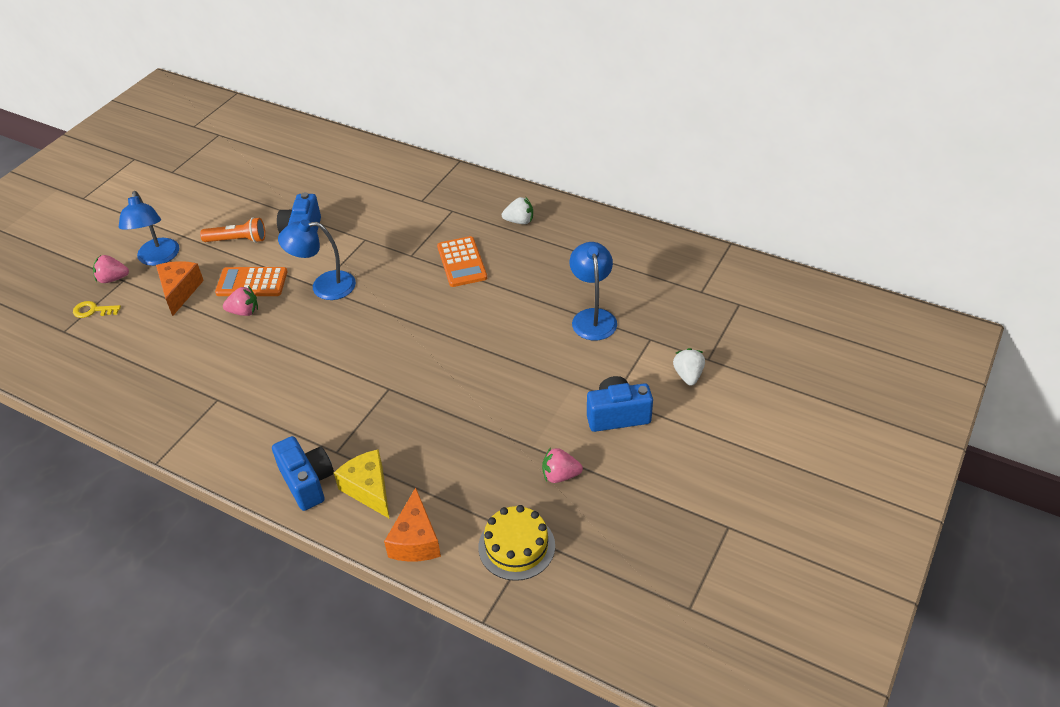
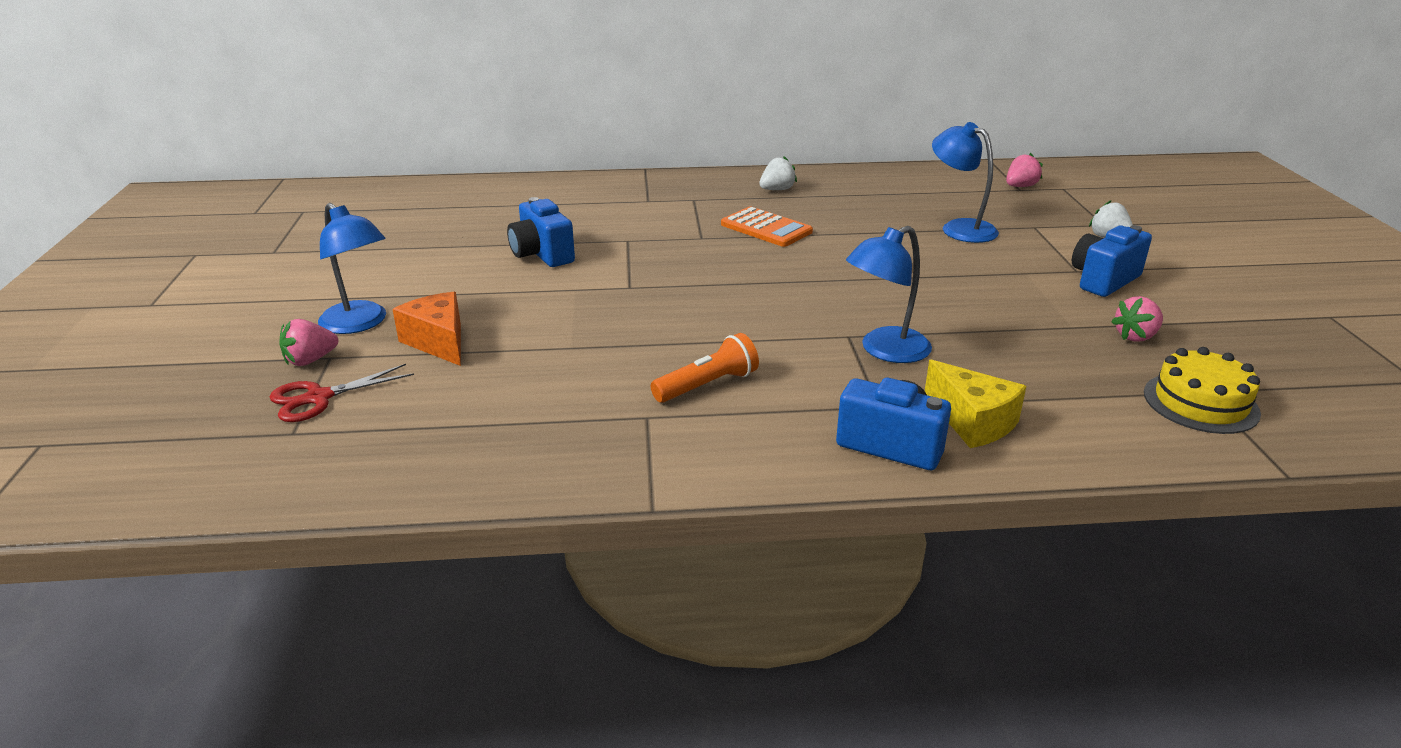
camera: 35 degrees left, 15 degrees down
yellow key [73,301,121,318] -> red scissors [270,364,414,422]
orange flashlight [200,217,265,243] -> orange flashlight moved to [651,333,759,403]
orange calculator [215,267,287,296] -> none
pink strawberry [223,286,258,316] -> pink strawberry moved to [1006,153,1043,187]
blue lamp [278,219,356,300] -> blue lamp moved to [846,226,932,363]
yellow cheese [334,449,389,518] -> yellow cheese turned 150 degrees counterclockwise [925,360,1026,448]
orange cheese [384,487,441,562] -> none

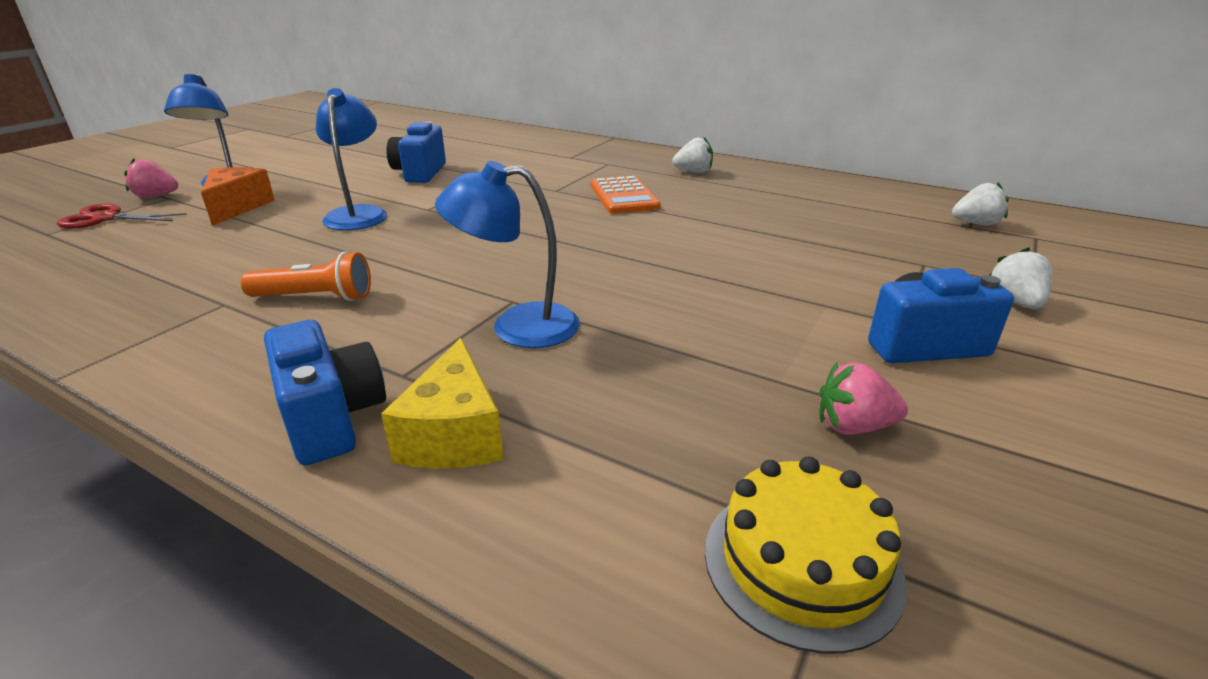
camera: 35 degrees right, 0 degrees up
blue lamp [932,122,999,243] -> blue lamp moved to [316,88,387,230]
pink strawberry [1006,153,1043,187] -> white strawberry [952,182,1009,225]

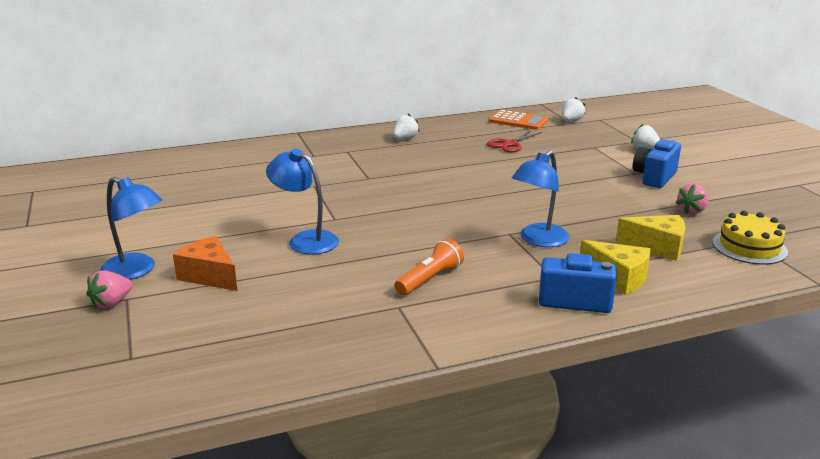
camera: 50 degrees left, 5 degrees down
red scissors [57,204,187,229] -> red scissors moved to [487,130,542,152]
blue camera [386,122,446,183] -> none
orange calculator [591,176,660,214] -> orange calculator moved to [488,110,548,130]
none -> yellow cheese [616,215,685,261]

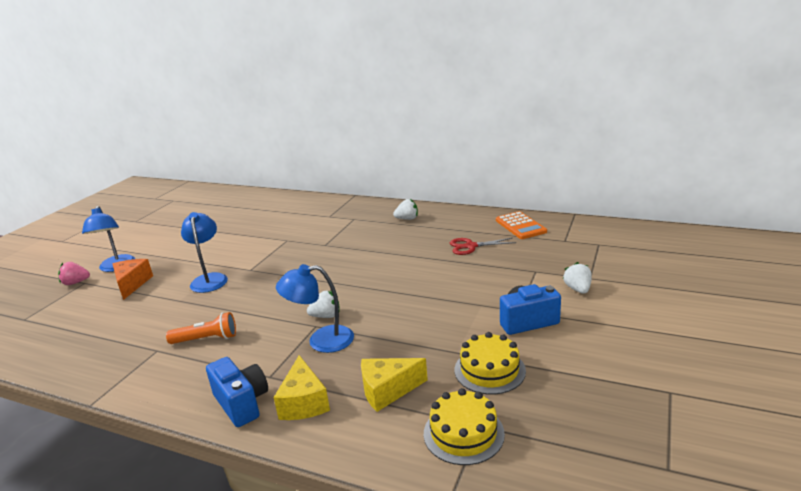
camera: 45 degrees right, 0 degrees up
white strawberry [562,97,585,121] -> white strawberry moved to [307,291,340,318]
yellow cheese [616,215,685,261] -> yellow cheese turned 105 degrees clockwise [361,358,428,412]
pink strawberry [676,184,709,214] -> yellow cake [454,332,526,395]

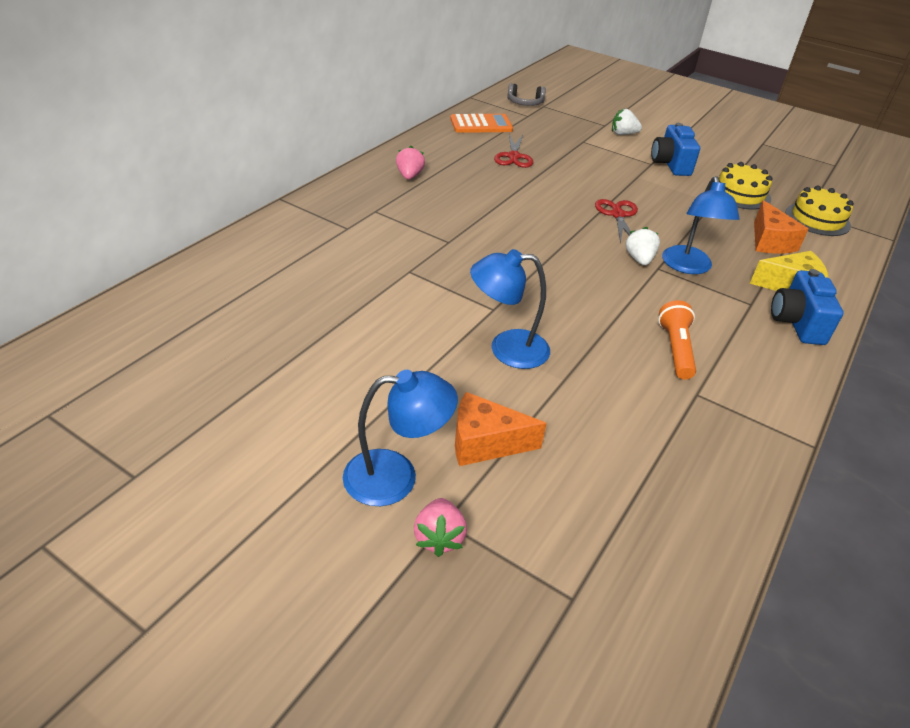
camera: 85 degrees left, 15 degrees up
blue camera [206,357,268,427] -> blue camera turned 60 degrees counterclockwise [771,269,844,345]
yellow cheese [361,358,428,412] -> orange cheese [754,200,808,254]
white strawberry [393,199,418,220] -> pink strawberry [396,146,425,180]
none -> grey headphones [507,83,546,106]
none -> red scissors [595,199,638,244]

